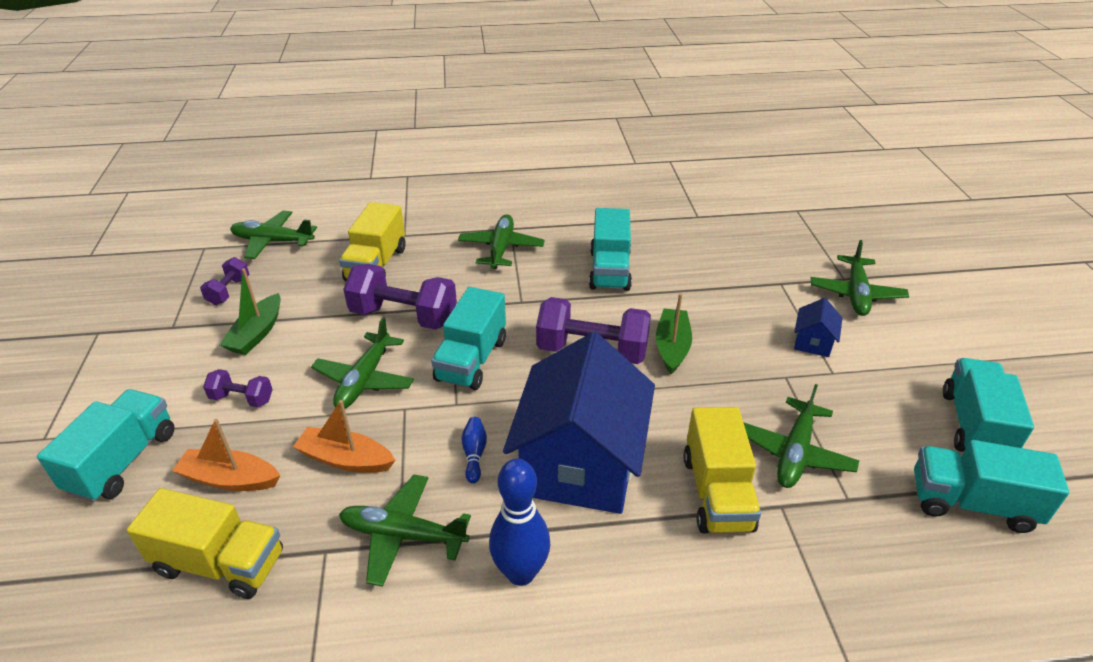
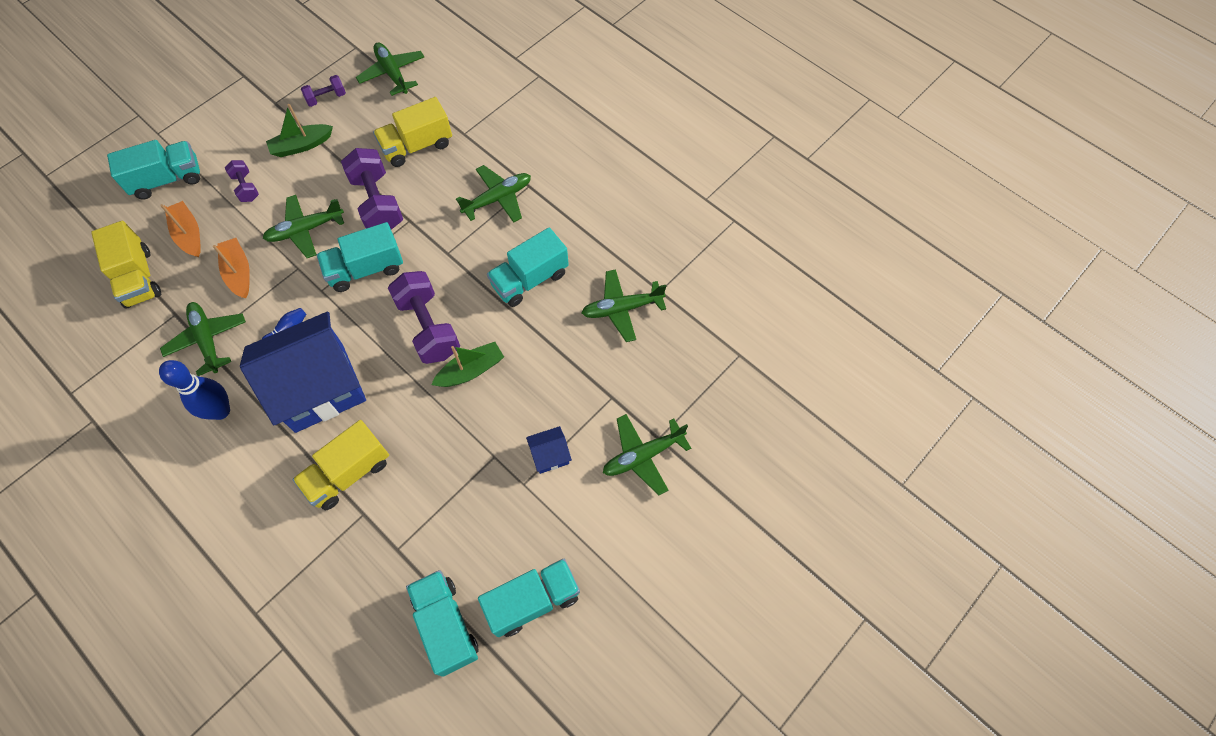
camera: 50 degrees right, 25 degrees up
green plane [743,384,860,488] -> green plane moved to [582,269,666,342]

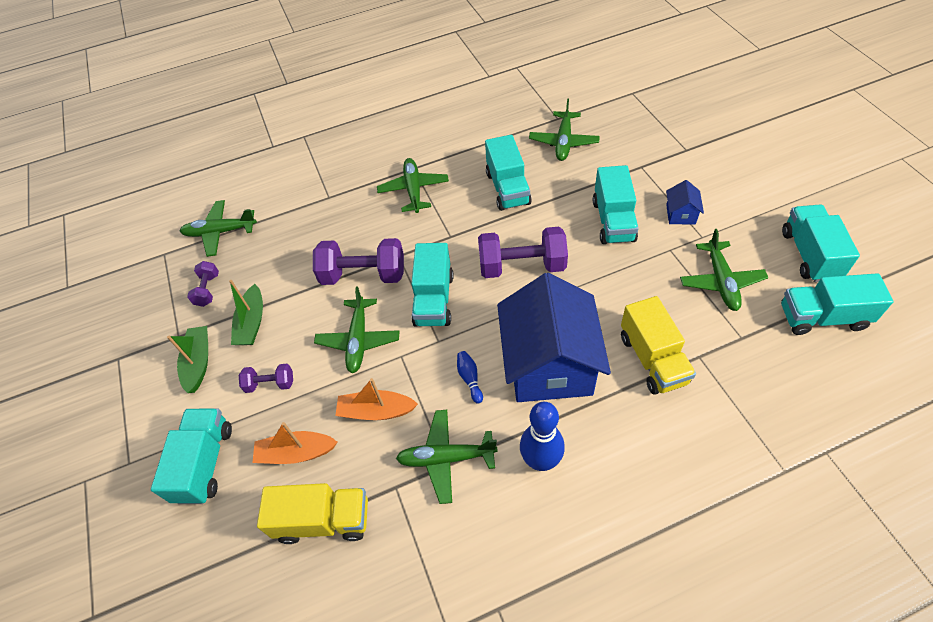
camera: 60 degrees left, 10 degrees down
yellow truck [373,97,452,167] -> none
green boat [431,342,504,387] -> green boat moved to [167,326,208,393]
green plane [603,414,691,496] -> green plane moved to [680,229,768,311]
none -> turquoise truck [593,165,639,244]

